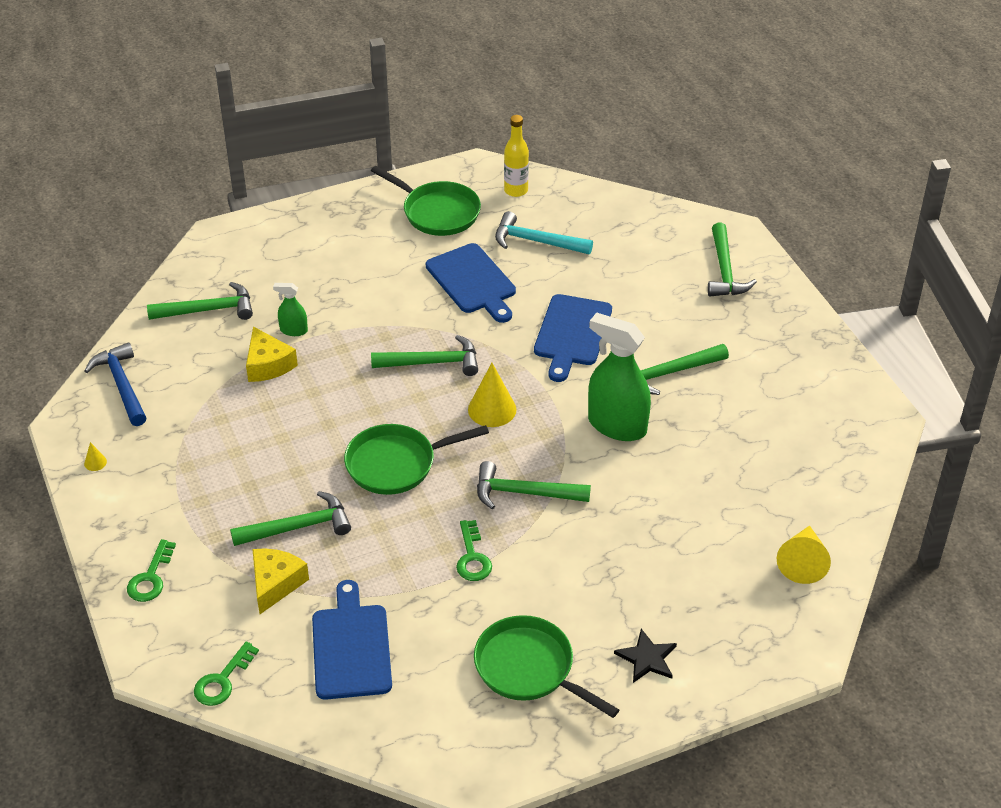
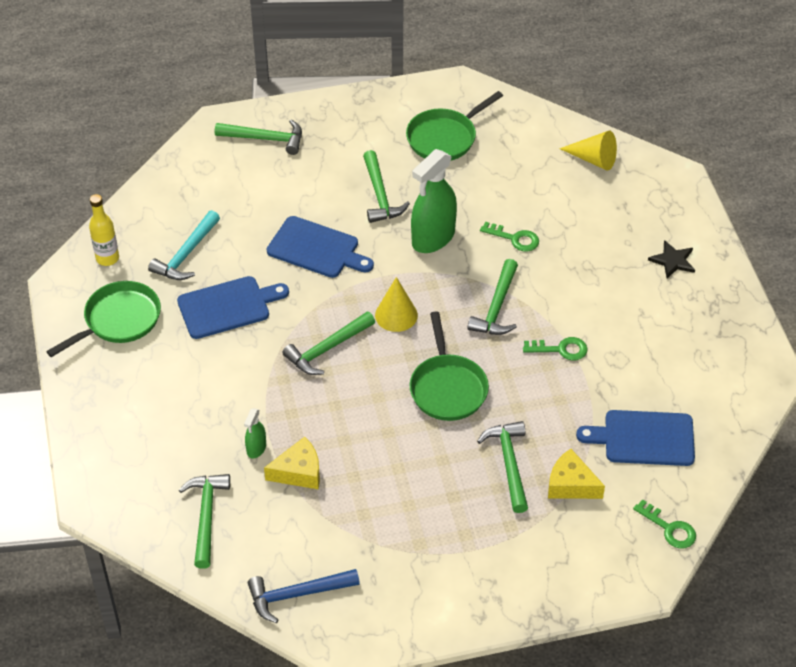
camera: 80 degrees left, 5 degrees up
yellow cone [84,442,107,471] -> none
green key [127,539,176,602] -> green key moved to [480,222,539,252]
green hammer [371,335,478,376] -> green hammer turned 135 degrees counterclockwise [282,311,375,375]
green pan [474,615,619,718] -> green pan moved to [406,91,503,160]

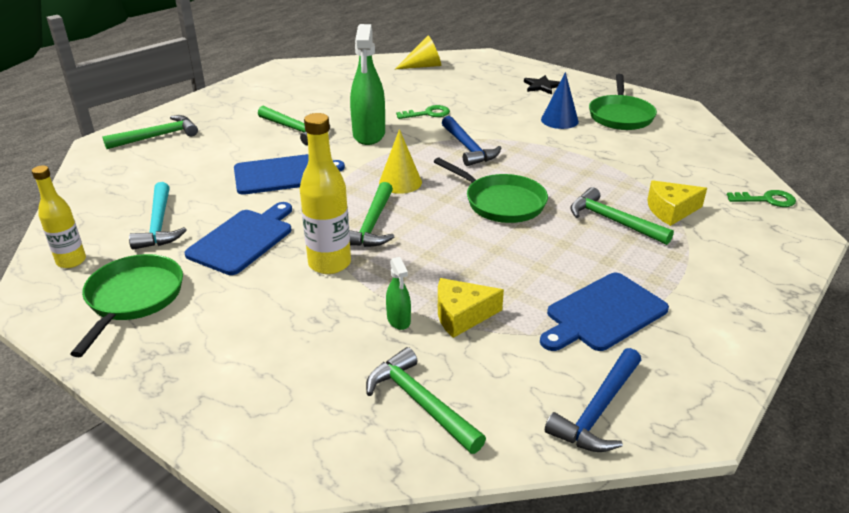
camera: 40 degrees left, 15 degrees down
yellow cheese [264,437,320,489] -> yellow cheese turned 135 degrees counterclockwise [438,278,504,338]
green pan [406,91,503,160] -> green pan moved to [589,74,657,130]
green hammer [468,259,518,335] -> blue hammer [442,116,501,166]
green key [523,337,588,361] -> none
blue cutting board [576,410,695,466] -> blue cutting board moved to [540,273,669,351]
none -> yellow bottle [300,113,351,274]
none -> blue cone [541,72,579,129]

